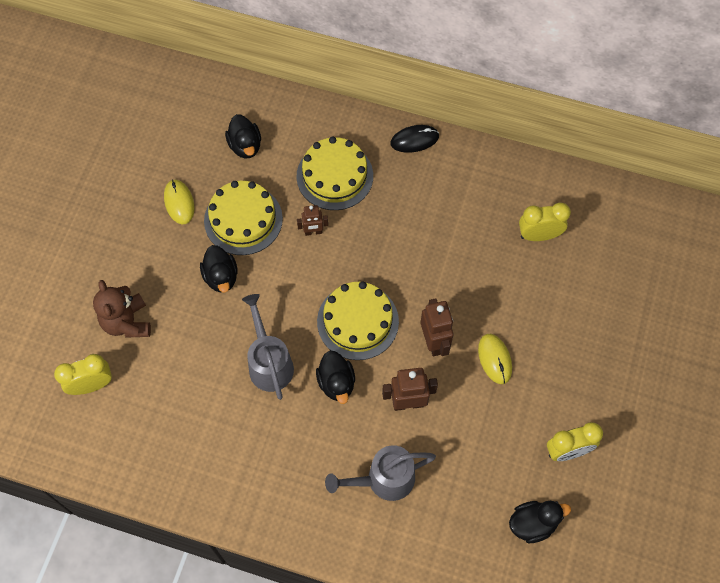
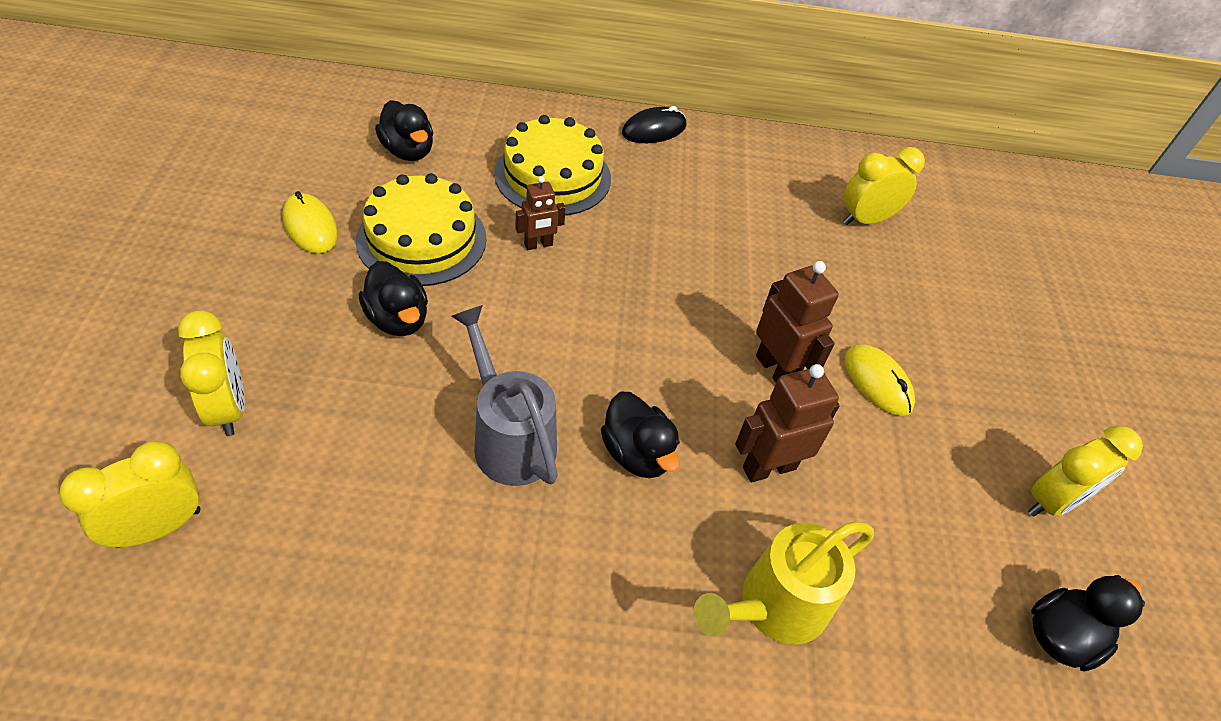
camera: 20 degrees left, 15 degrees down
brown teddy bear [93,280,151,338] -> yellow clock [178,310,245,436]
yellow cake [317,281,399,360] -> none
grey watering can [325,445,436,501] -> yellow watering can [693,522,874,645]

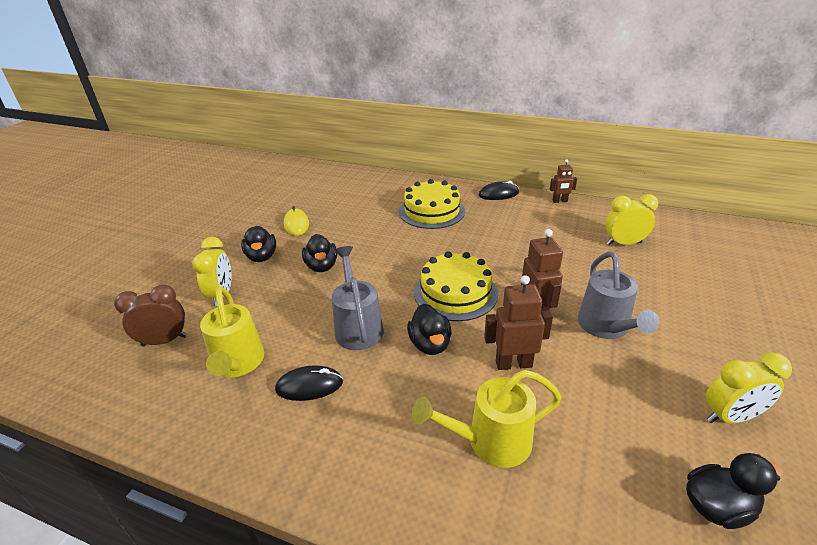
camera: 25 degrees right, 15 degrees down
yellow clock [59,441,200,548] -> brown clock [114,284,187,346]
yellow cake [356,173,486,286] -> yellow cake moved to [414,251,498,321]
black duck [375,100,433,161] -> black duck moved to [241,226,276,262]
brown robot [516,176,566,250] -> brown robot moved to [550,159,577,203]
yellow mouse [845,344,915,416] -> grey watering can [578,251,659,339]
none -> yellow watering can [200,287,264,377]
none -> black mouse [275,365,343,401]

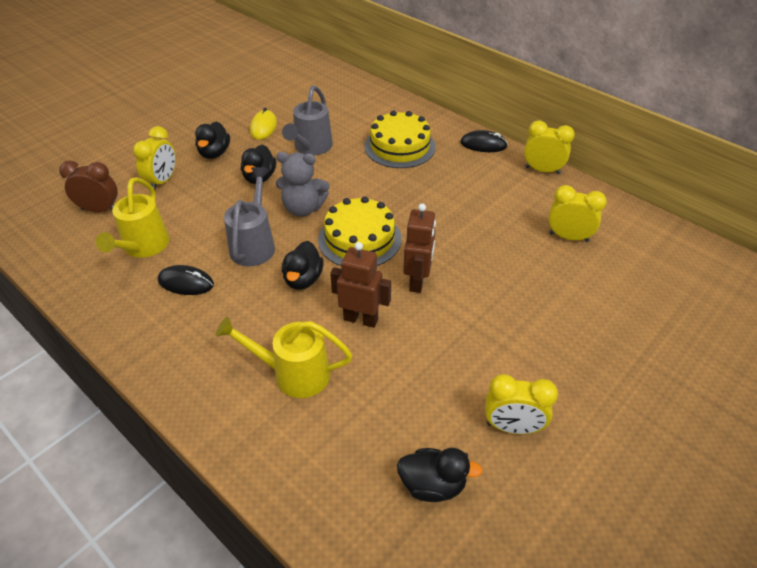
camera: 20 degrees right, 10 degrees up
brown robot [550,159,577,203] -> yellow clock [524,121,575,174]
grey watering can [578,251,659,339] -> grey watering can moved to [282,85,333,155]
none -> grey teddy bear [276,152,330,217]

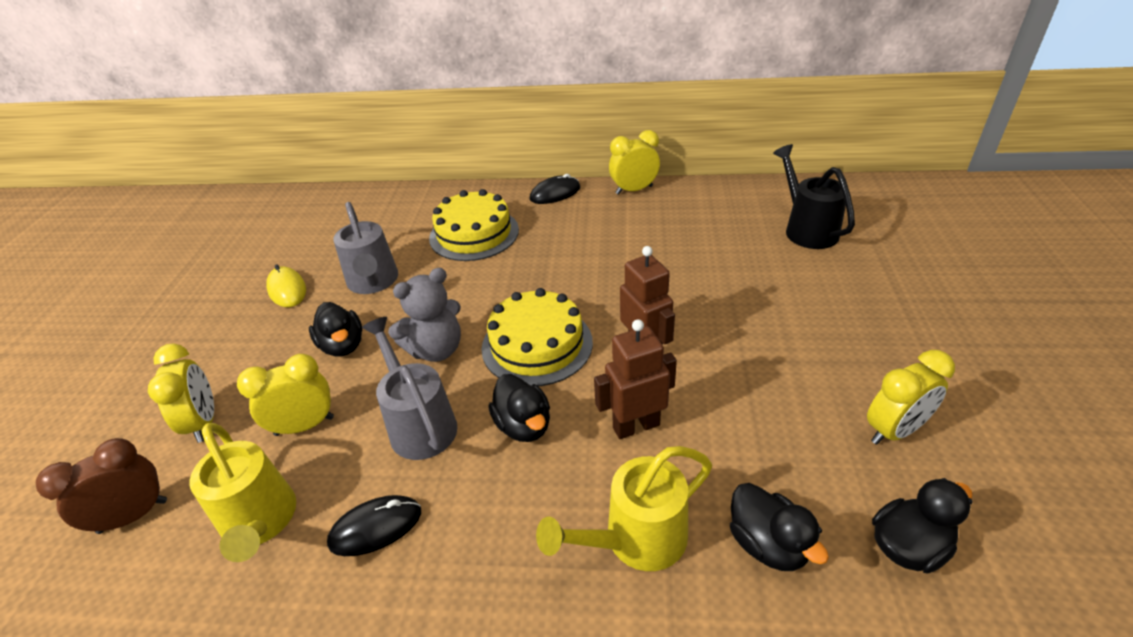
camera: 35 degrees left, 5 degrees down
black duck [195,121,230,159] -> black duck moved to [730,483,829,571]
yellow clock [549,185,607,242] -> yellow clock moved to [237,354,334,436]
none -> black watering can [773,144,855,249]

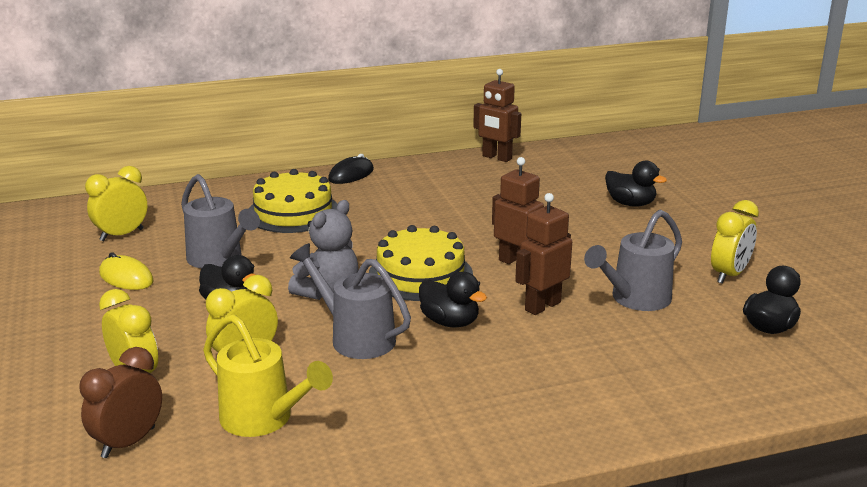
camera: 25 degrees left, 15 degrees down
black mouse [327,495,421,556] -> none
yellow watering can [536,446,712,571] -> none
yellow clock [609,130,660,195] -> yellow clock moved to [85,166,147,241]
black duck [730,483,829,571] -> black duck moved to [605,161,667,207]
black watering can [773,144,855,249] -> none
none -> brown robot [473,69,521,162]
none -> grey watering can [584,210,682,311]

